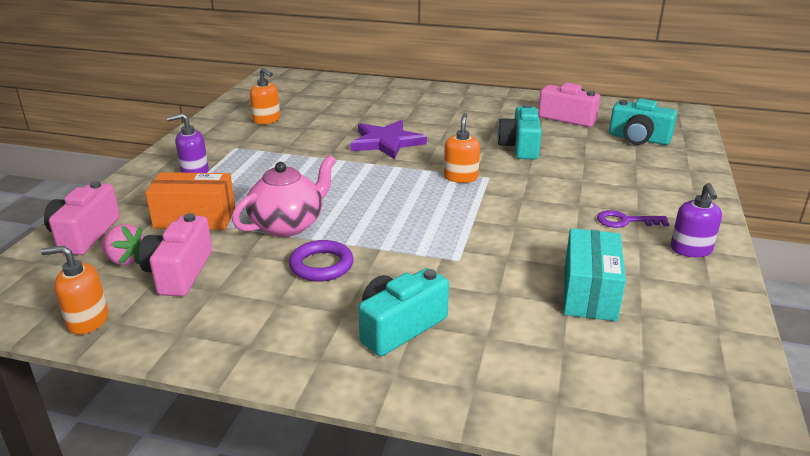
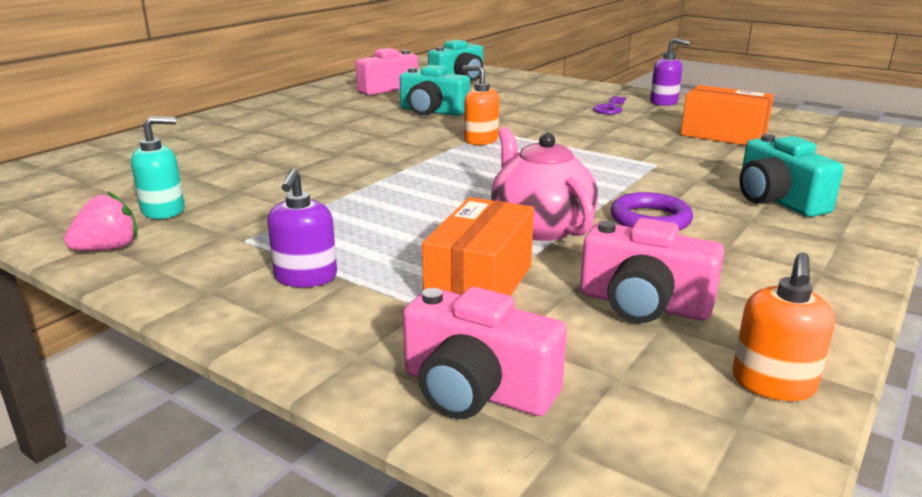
camera: 70 degrees left, 5 degrees down
pink strawberry [101,224,144,265] -> pink strawberry moved to [64,191,138,251]
orange soap dispenser [250,68,280,124] -> turquoise soap dispenser [131,116,185,219]
purple star [350,120,427,159] -> none
turquoise box [564,228,626,321] -> orange box [681,85,774,145]

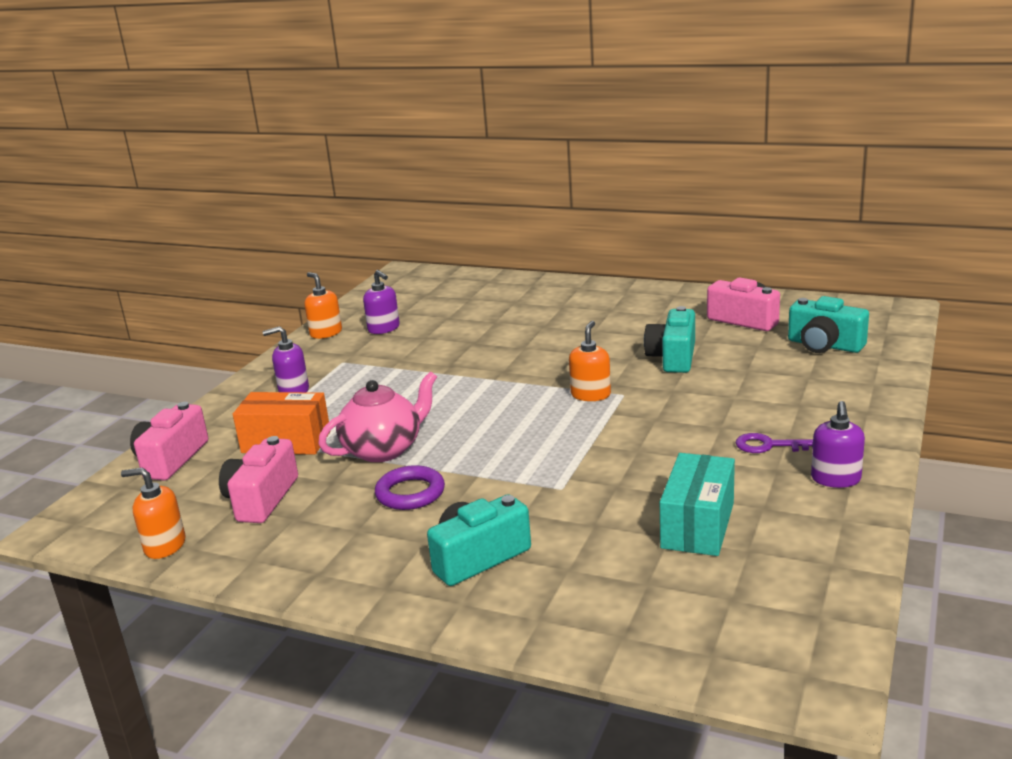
camera: 80 degrees right, 0 degrees up
pink strawberry [64,191,138,251] -> orange soap dispenser [304,272,342,339]
turquoise soap dispenser [131,116,185,219] -> purple soap dispenser [363,270,400,334]
orange box [681,85,774,145] -> turquoise box [660,453,735,556]

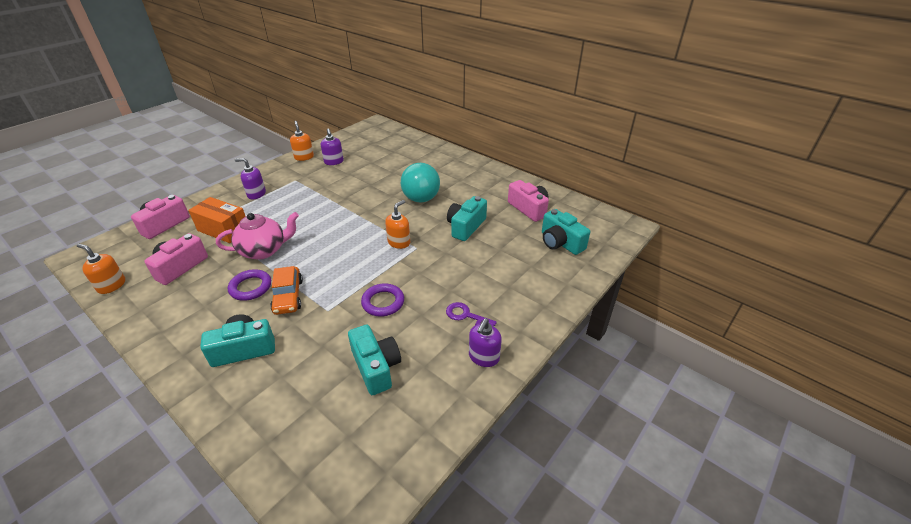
camera: 15 degrees right, 15 degrees up
turquoise box [660,453,735,556] -> turquoise camera [348,325,401,395]
none -> orange car [270,266,303,315]
none -> purple ring [361,283,404,317]
none -> turquoise light bulb [401,163,440,203]

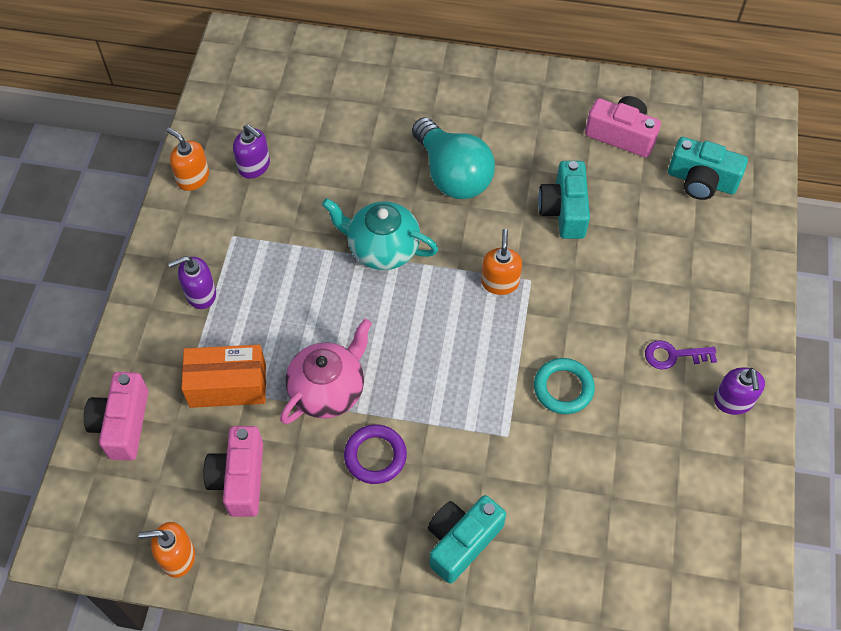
camera: 30 degrees left, 20 degrees up
orange car [270,266,303,315] -> none
turquoise camera [348,325,401,395] -> none
purple ring [361,283,404,317] -> turquoise ring [534,358,595,414]
none -> turquoise teapot [322,198,438,270]

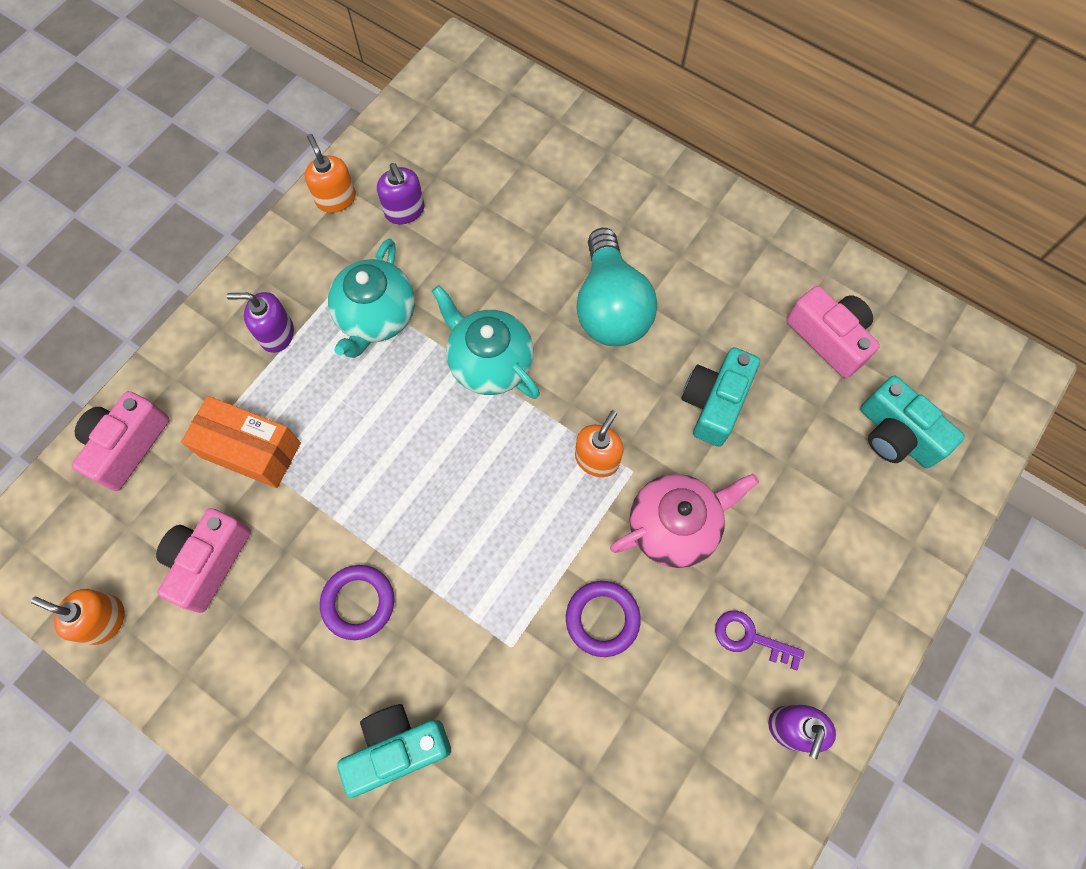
camera: 25 degrees right, 10 degrees up
pink teapot [280,319,372,424] -> pink teapot moved to [610,474,759,568]
turquoise ring [534,358,595,414] -> purple ring [566,581,641,657]
none -> turquoise teapot [328,238,415,358]

